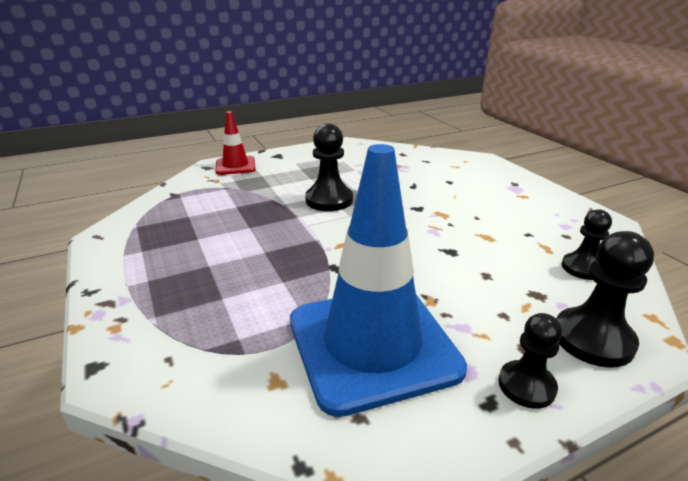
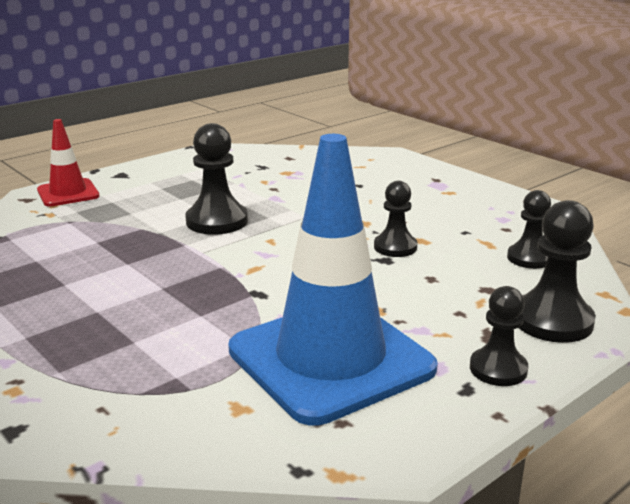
camera: 15 degrees left, 5 degrees down
none -> black pawn [374,181,417,257]

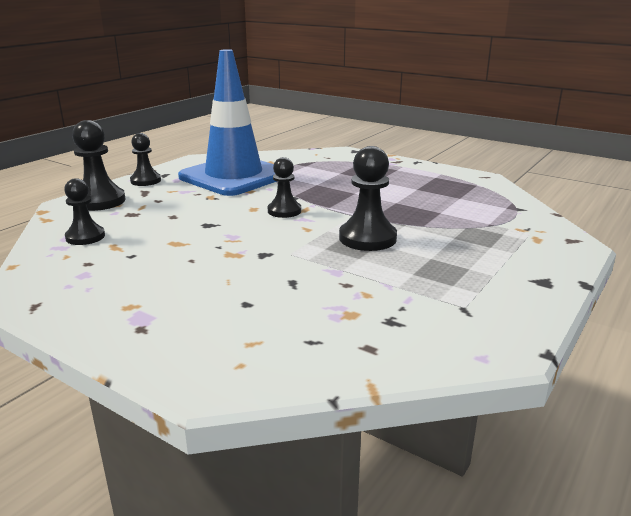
camera: 165 degrees right, 0 degrees up
red traffic cone [37,119,100,206] -> none
black pawn [374,181,417,257] -> black pawn moved to [268,157,301,218]

